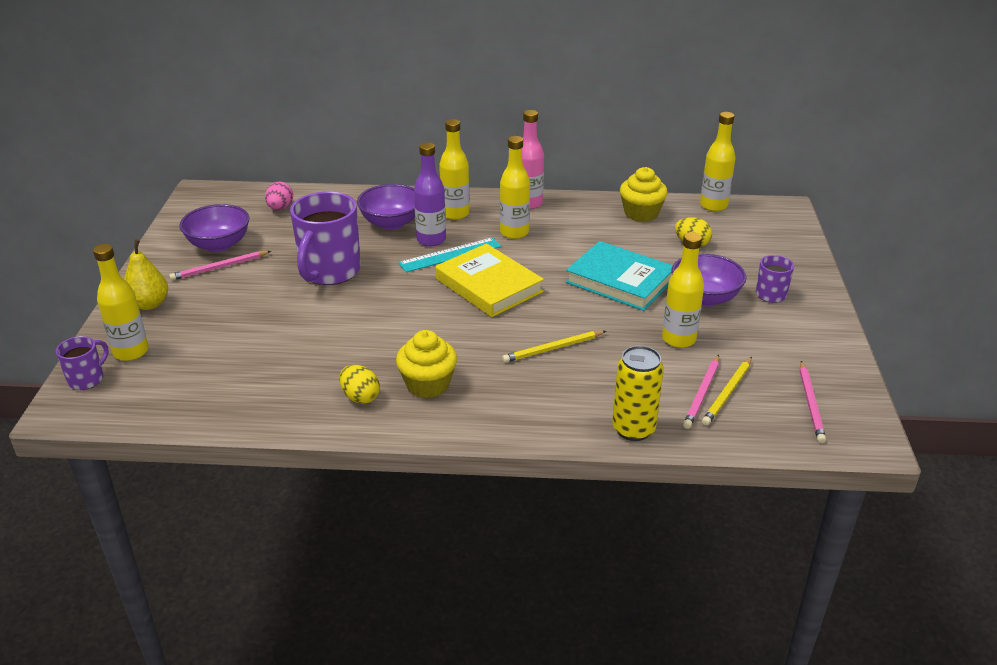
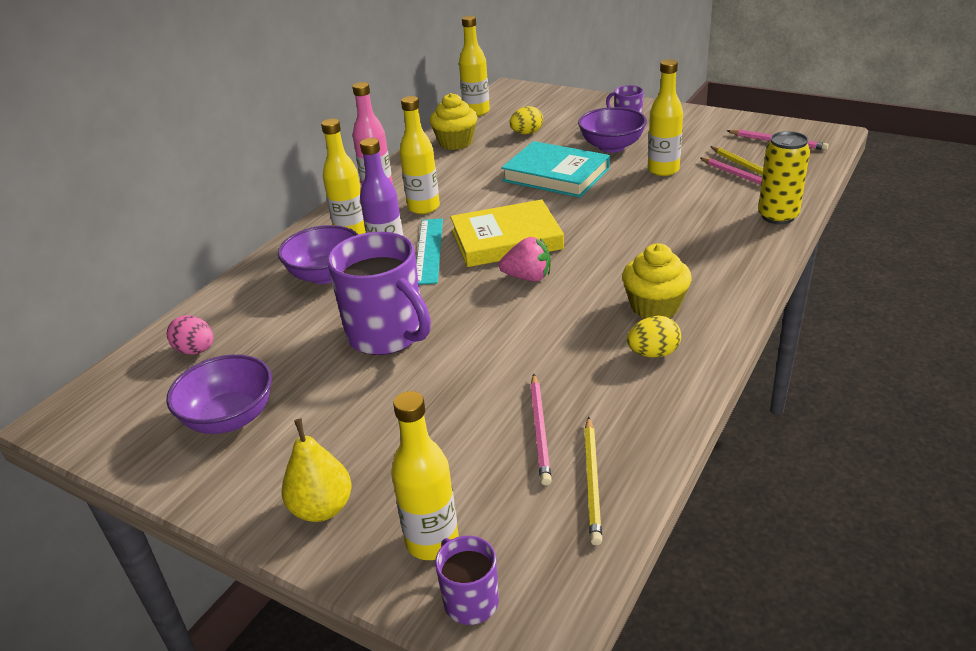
camera: 60 degrees left, 0 degrees up
pink pencil [169,251,271,281] -> pink pencil moved to [530,374,552,485]
yellow pencil [502,331,606,363] -> yellow pencil moved to [584,416,602,545]
turquoise book [566,241,673,311] -> turquoise book turned 60 degrees clockwise [501,141,610,198]
none -> pink strawberry [499,237,551,281]

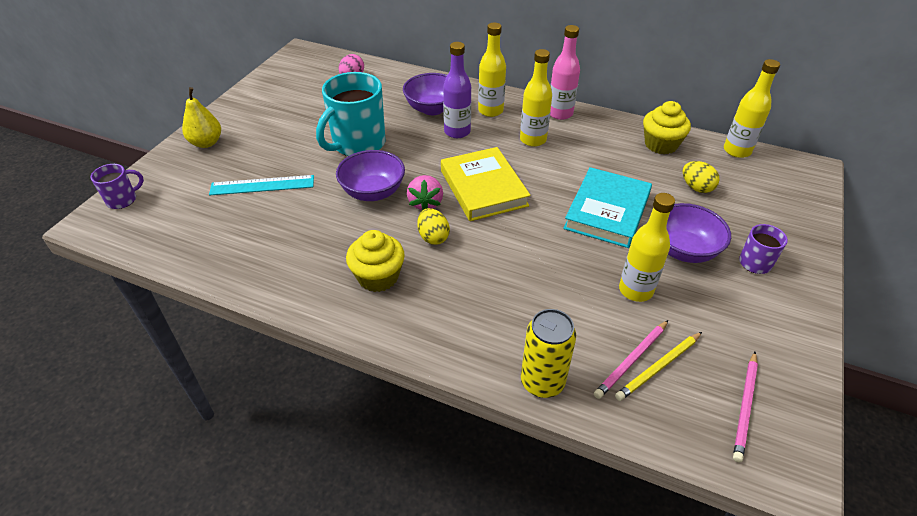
camera: 80 degrees right, 10 degrees up
purple bowl [166,354,272,434] -> purple bowl moved to [336,150,405,201]
purple mug [327,232,431,355] -> turquoise mug [316,72,386,156]
yellow bottle [391,391,459,560] -> none
turquoise ruler [416,218,443,285] -> turquoise ruler moved to [209,175,314,195]
pink pencil [530,374,552,485] -> none
yellow pencil [584,416,602,545] -> none
yellow egg [627,316,681,358] -> yellow egg moved to [417,208,450,245]

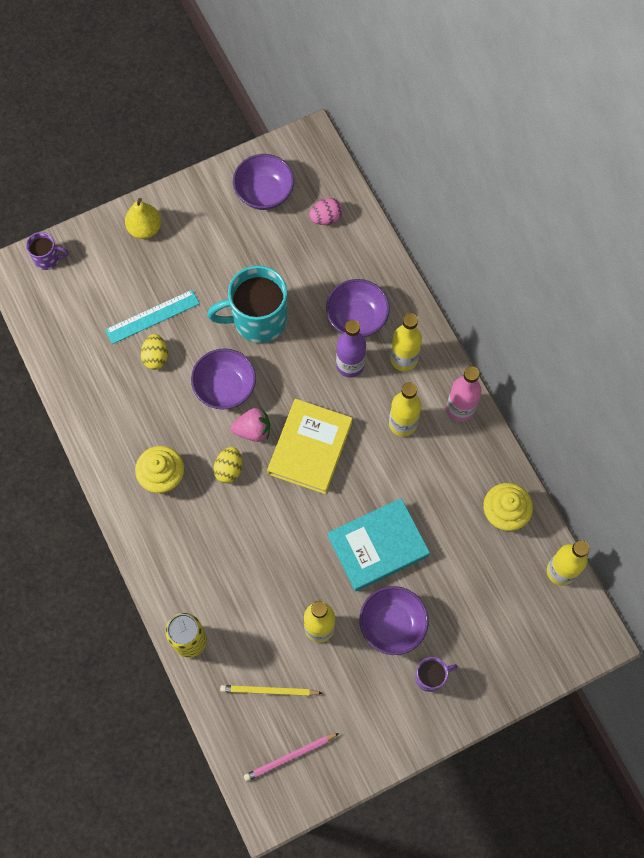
camera: 40 degrees right, 25 degrees up
turquoise ruler [209,175,314,195] -> turquoise ruler turned 60 degrees counterclockwise [105,290,200,344]
pink strawberry [407,175,443,211] -> pink strawberry turned 135 degrees counterclockwise [231,408,270,442]
pink pencil [594,320,668,399] -> none
yellow egg [683,161,719,193] -> yellow egg moved to [141,334,168,370]
none -> purple bowl [233,154,294,210]

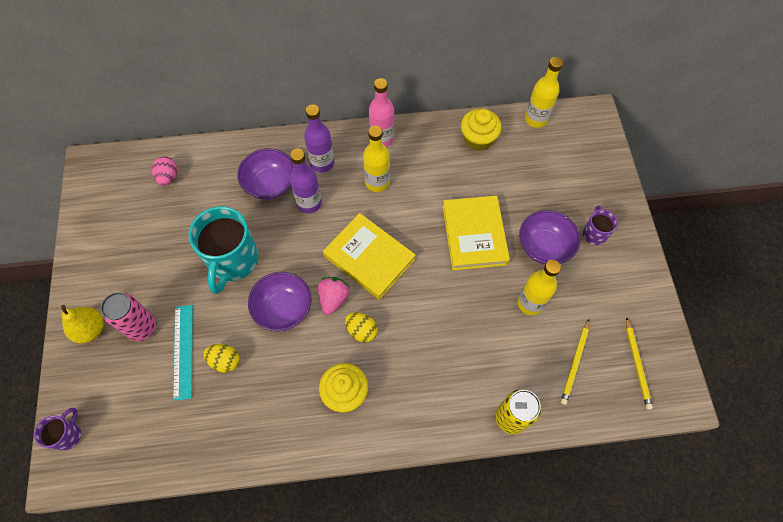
camera: 70 degrees left, 5 degrees down
purple bowl [233,154,294,210] -> none
pink pencil [244,733,339,781] -> yellow pencil [626,317,653,410]
turquoise book [328,498,430,591] -> yellow book [442,196,510,270]
yellow bottle [390,313,422,371] -> purple bottle [304,105,334,172]
none -> pink can [101,292,156,341]

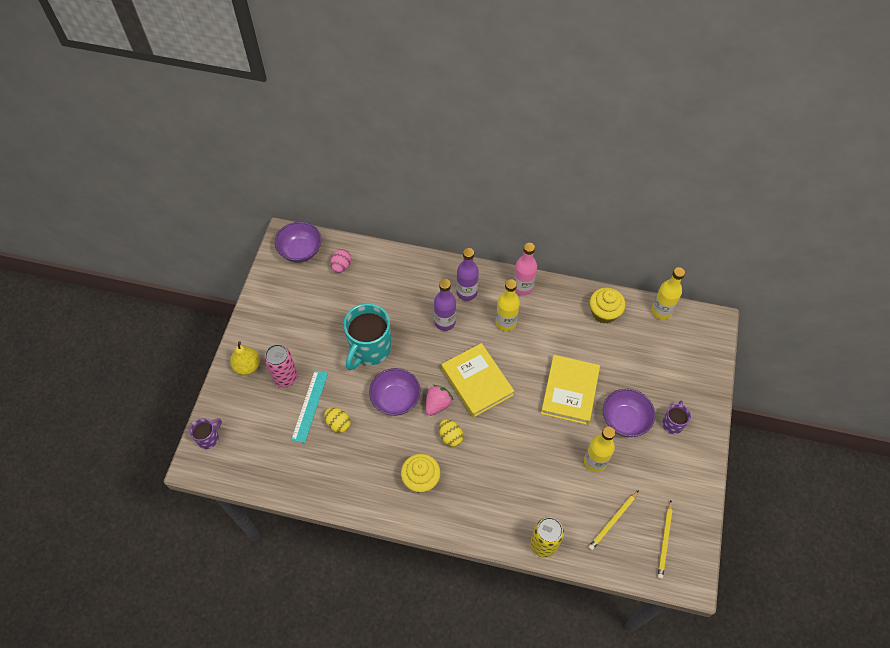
camera: 20 degrees right, 5 degrees down
purple bowl [237,148,294,200] -> purple bowl moved to [275,222,322,262]

